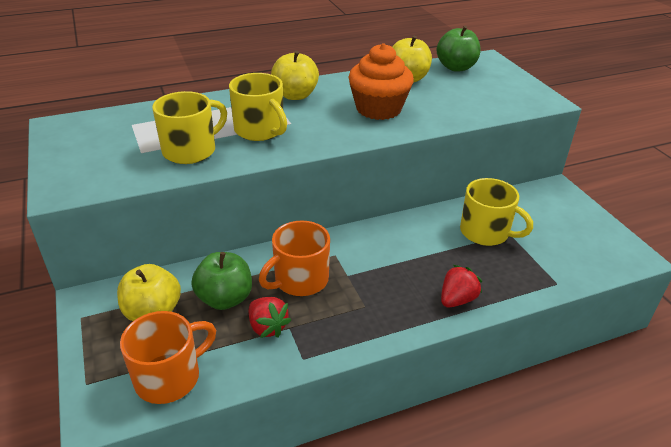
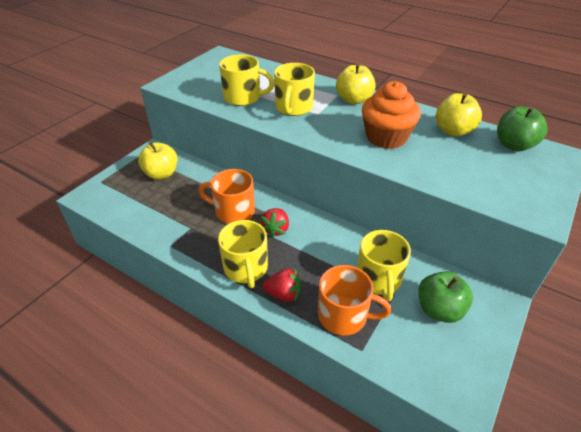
camera: 55 degrees right, 5 degrees up
orange mug [120,311,216,404] -> orange mug moved to [318,265,392,335]
green apple [191,252,252,310] -> green apple moved to [418,271,473,323]
red strawberry [249,297,291,338] -> red strawberry moved to [261,208,289,238]
none -> yellow mug [218,220,268,288]

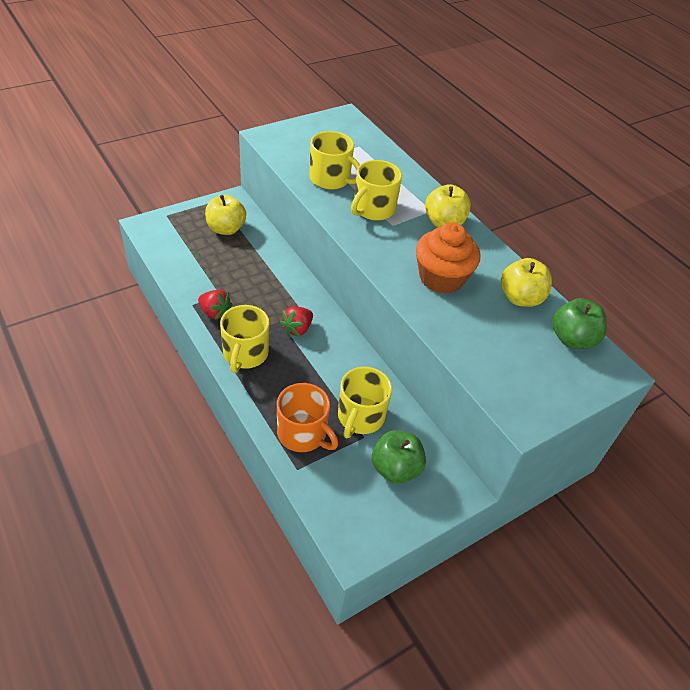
camera: 20 degrees right, 5 degrees up
orange mug [199,169,255,224] -> none
red strawberry [263,268,301,302] -> red strawberry moved to [198,290,233,320]

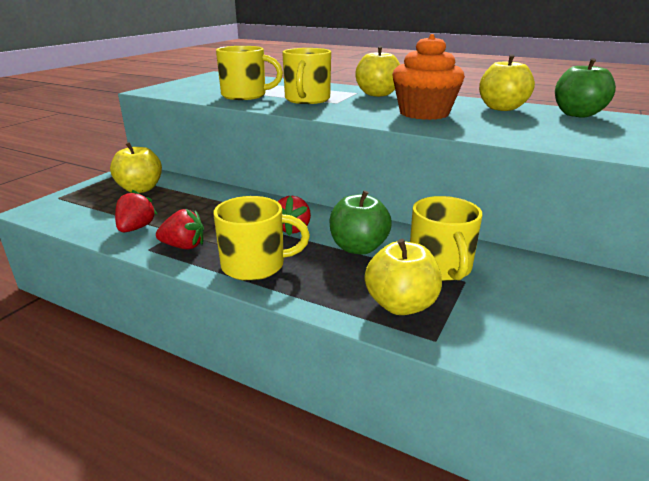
camera: 25 degrees left, 20 degrees down
yellow mug [220,305,269,373] -> yellow mug turned 75 degrees counterclockwise [213,196,310,281]
orange mug [277,383,338,452] -> yellow apple [365,239,442,315]
green apple [372,430,426,484] -> green apple moved to [329,191,392,255]
none -> red strawberry [115,190,157,232]

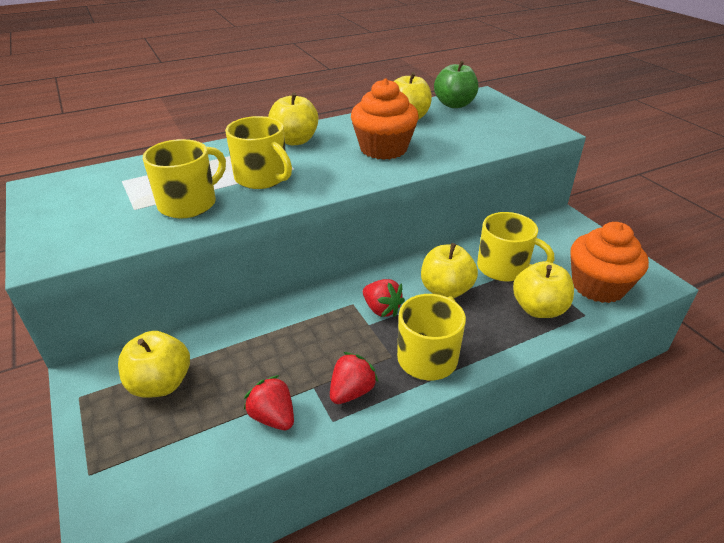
camera: 55 degrees left, 10 degrees up
green apple [329,191,392,255] -> yellow apple [421,243,478,298]
none -> orange cupcake [570,222,649,303]

